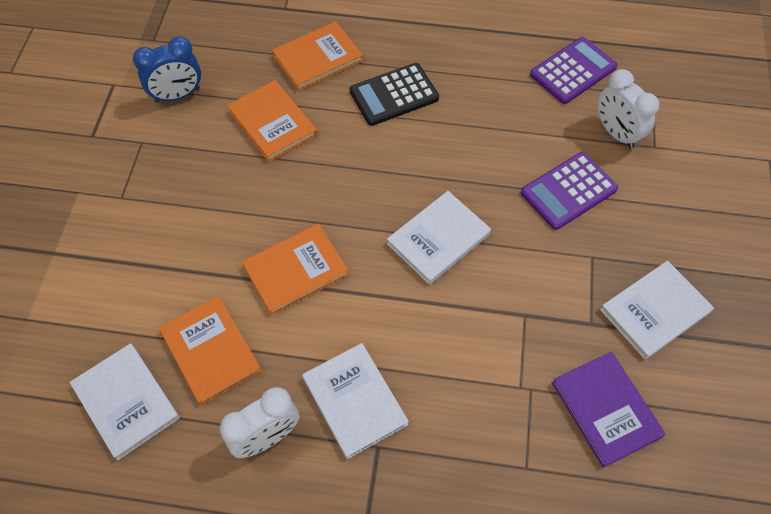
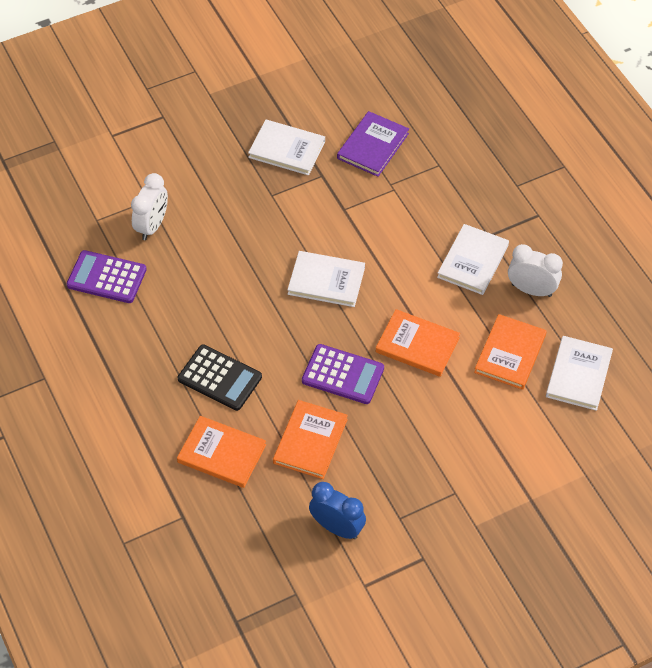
camera: 125 degrees left, 5 degrees down
purple calculator [521,152,618,230] -> purple calculator moved to [302,344,384,404]

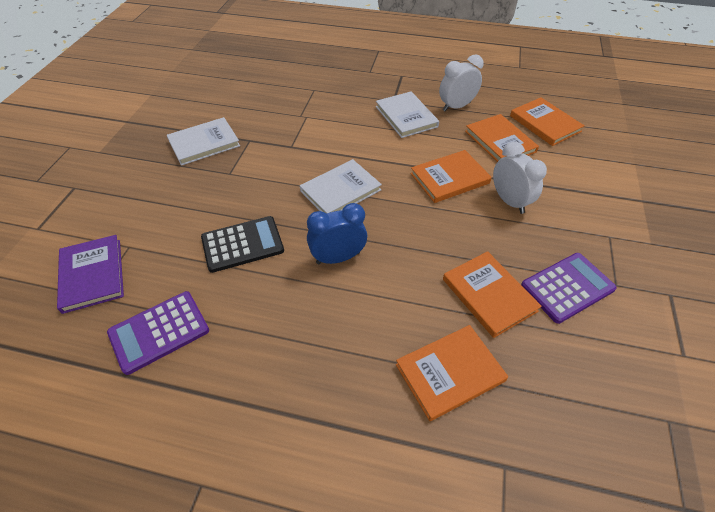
camera: 50 degrees left, 5 degrees down
white clock [131,173,168,240] -> white clock moved to [493,141,547,214]
black calculator [178,344,262,411] -> black calculator moved to [201,216,284,273]
purple calculator [302,344,384,404] -> purple calculator moved to [521,253,617,324]
blue clock [309,482,366,539] -> blue clock moved to [307,203,367,264]
purple book [337,111,409,177] -> purple book moved to [57,235,124,314]
white book [546,336,613,411] -> orange book [510,98,585,146]

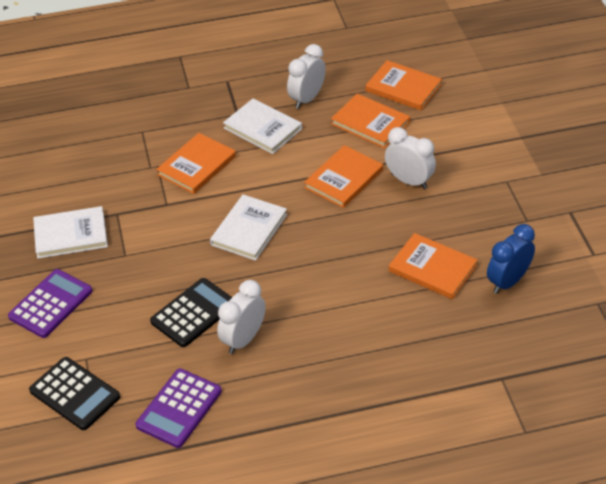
camera: 25 degrees left, 5 degrees down
purple book [57,235,124,314] -> black calculator [29,357,120,430]
white book [167,117,240,166] -> white book turned 45 degrees clockwise [33,206,108,259]
blue clock [307,203,367,264] -> blue clock moved to [487,224,535,294]
orange book [396,325,508,421] -> orange book moved to [156,133,236,194]
purple calculator [521,253,617,324] -> purple calculator moved to [8,269,93,338]
none -> white clock [217,280,266,354]

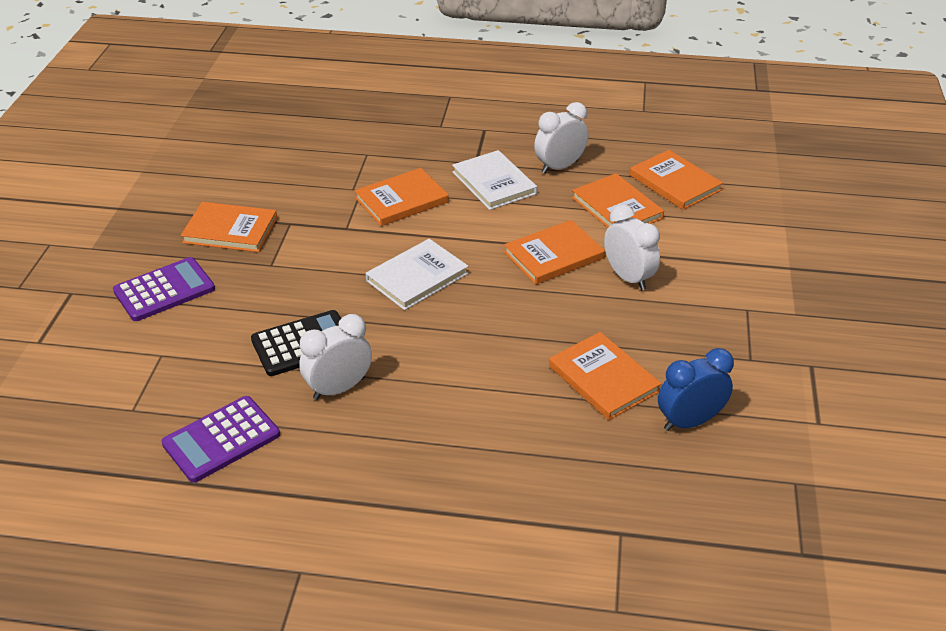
camera: 20 degrees right, 5 degrees down
black calculator [29,357,120,430] -> none
white book [33,206,108,259] -> orange book [181,202,277,252]

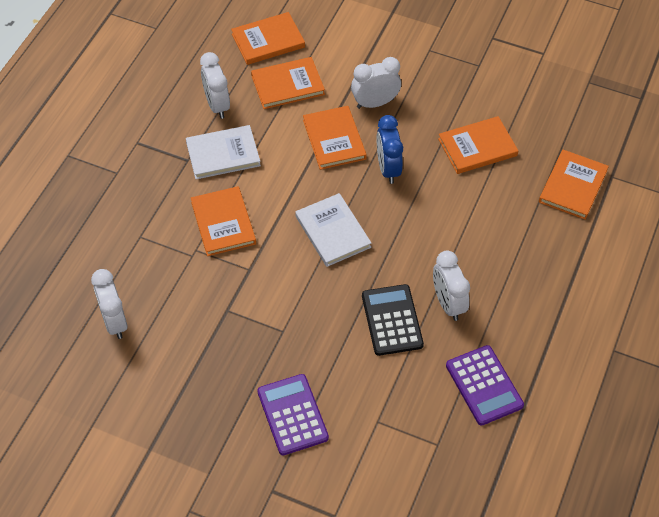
camera: 75 degrees left, 15 degrees up
orange book [181,202,277,252] -> orange book moved to [539,150,609,220]
blue clock [658,348,734,431] -> blue clock moved to [376,115,403,184]
none -> white clock [91,269,127,339]

